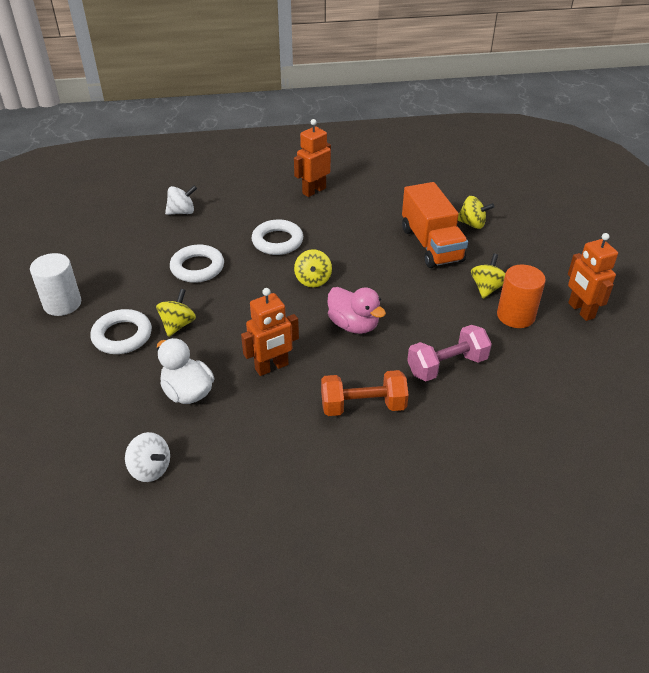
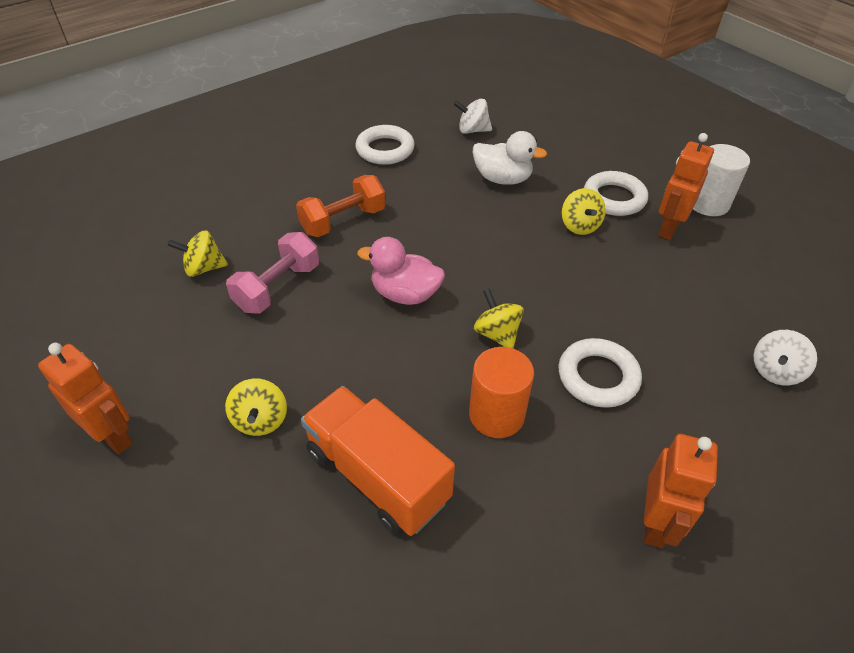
camera: 150 degrees right, 5 degrees up
white ring [170,244,224,283] -> white ring moved to [355,125,415,165]
orange robot [241,288,299,376] -> orange robot moved to [658,133,714,240]
yellow spinning top [458,196,494,229] -> yellow spinning top moved to [168,231,228,277]
orange cylinder [497,265,546,328] -> orange cylinder moved to [469,347,534,438]

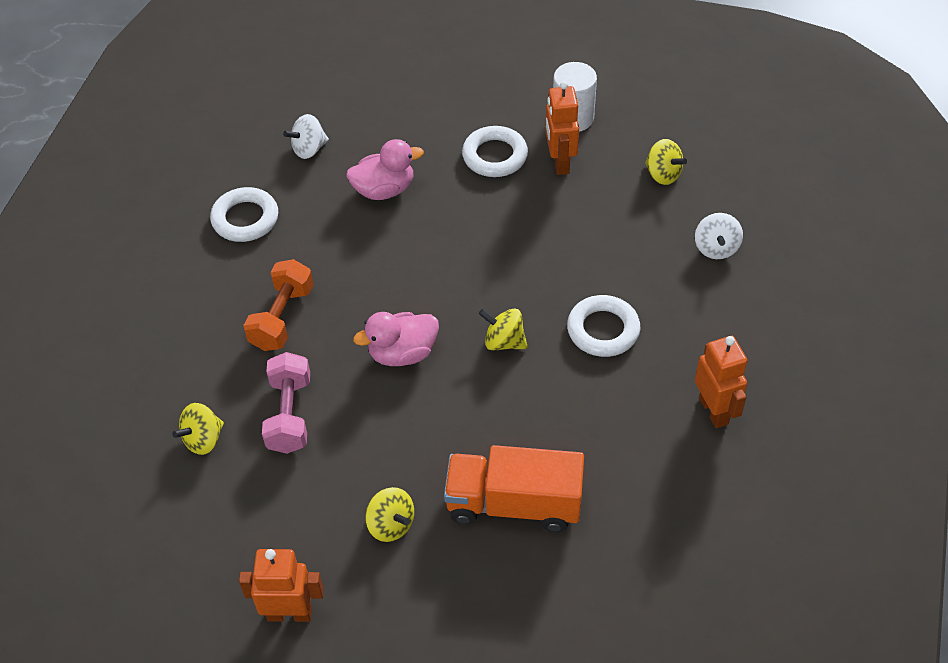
camera: 35 degrees left, 5 degrees up
orange cylinder [469,347,534,438] -> none
white duck [473,131,547,185] -> pink duck [346,139,424,200]
yellow spinning top [562,188,606,235] -> yellow spinning top moved to [645,139,687,185]

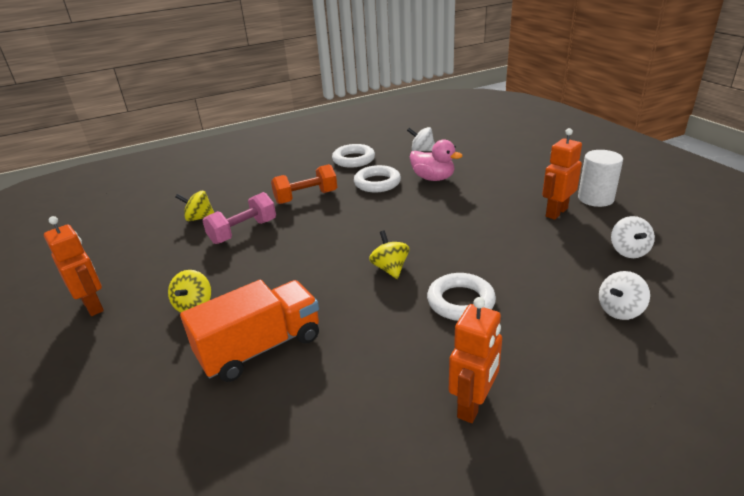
camera: 50 degrees right, 20 degrees down
pink duck [353,312,439,366] -> none
orange truck [444,445,584,532] -> orange truck turned 90 degrees clockwise [180,280,319,382]
white ring [462,126,528,177] -> white ring moved to [354,165,401,192]
yellow spinning top [645,139,687,185] -> white spinning top [611,216,655,258]

